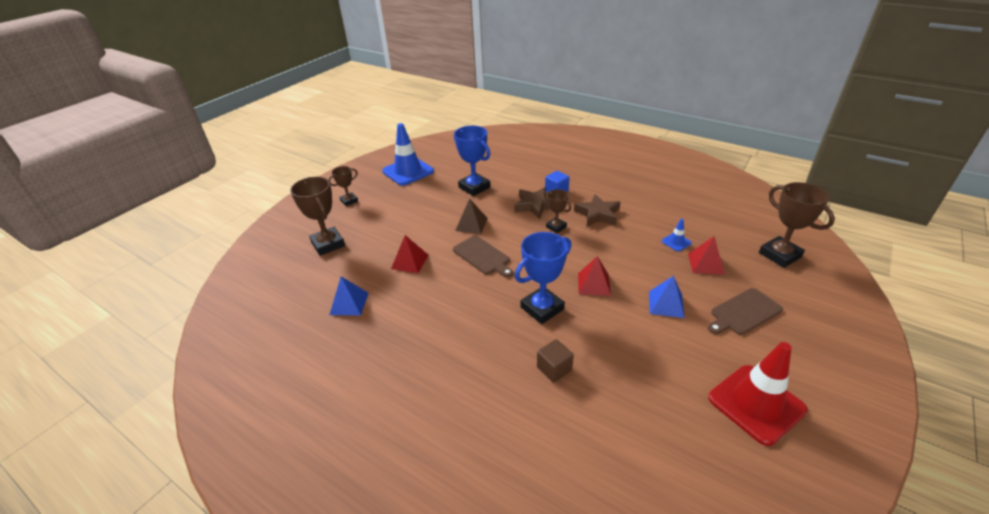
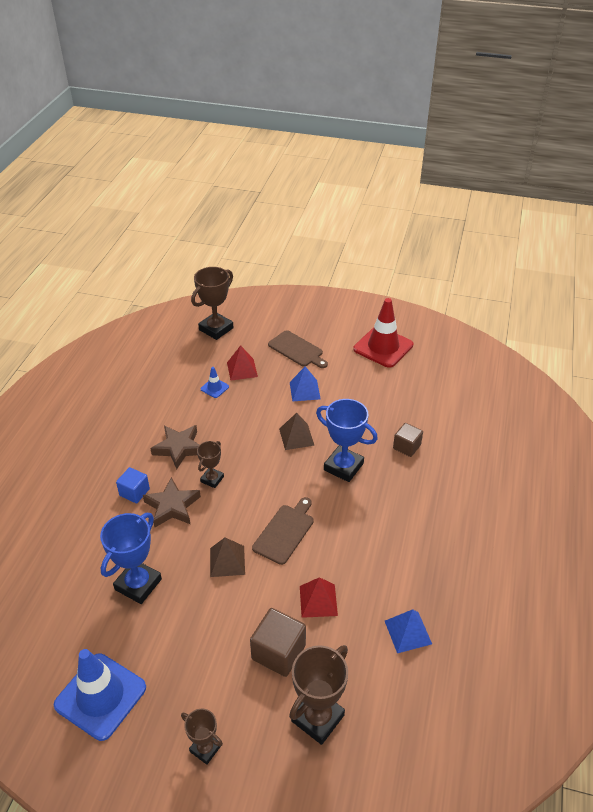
camera: 110 degrees left, 5 degrees up
red pyramid [578,256,611,296] -> brown pyramid [279,413,315,450]
none -> brown cube [250,608,306,677]

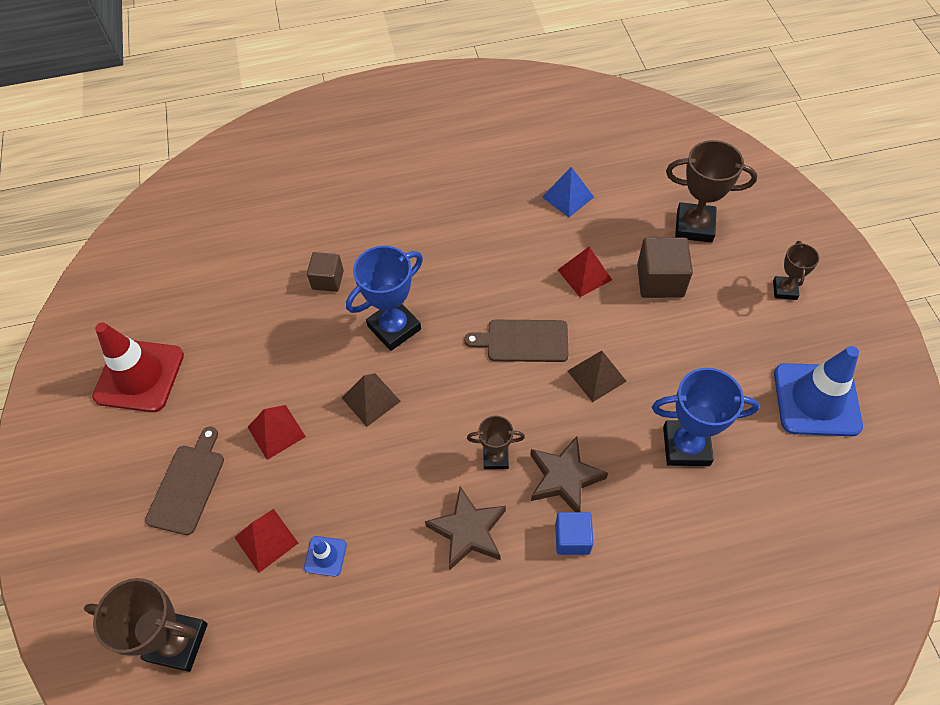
camera: 115 degrees left, 15 degrees up
blue pyramid [290,366,321,402] -> red pyramid [248,405,306,460]
blue trophy [316,399,378,482] -> blue trophy turned 45 degrees clockwise [346,246,423,351]

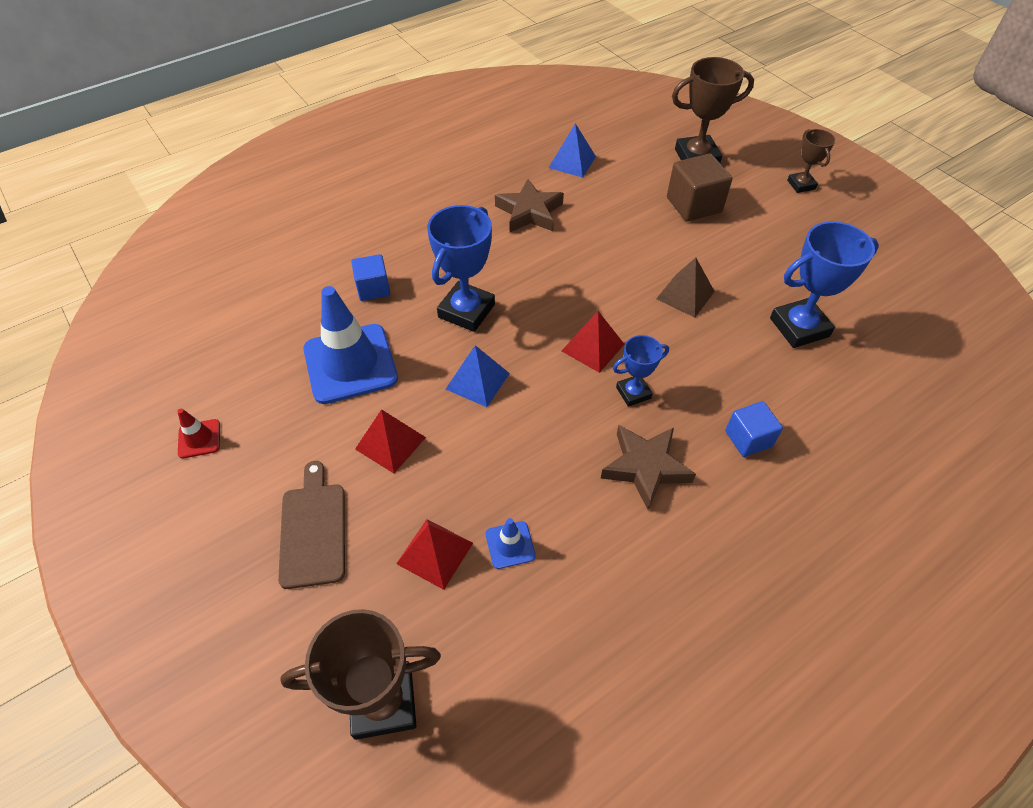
camera: 25 degrees left, 5 degrees down
red traffic cone [92,322,184,412] -> red traffic cone [177,409,220,458], size x0.44
brown cube [307,252,344,292] -> blue cube [351,254,390,301]
brown pyramid [342,373,401,427] -> blue pyramid [446,345,510,407]
brown cutting board [464,320,569,362] -> none
brown trophy [467,416,525,469] -> blue trophy [613,335,669,407]
brown star [530,436,608,512] -> brown star moved to [495,179,564,232]
red pyramid [558,247,612,297] -> red pyramid moved to [562,311,624,373]
blue traffic cone [774,346,863,436] -> blue traffic cone moved to [303,286,398,404]

